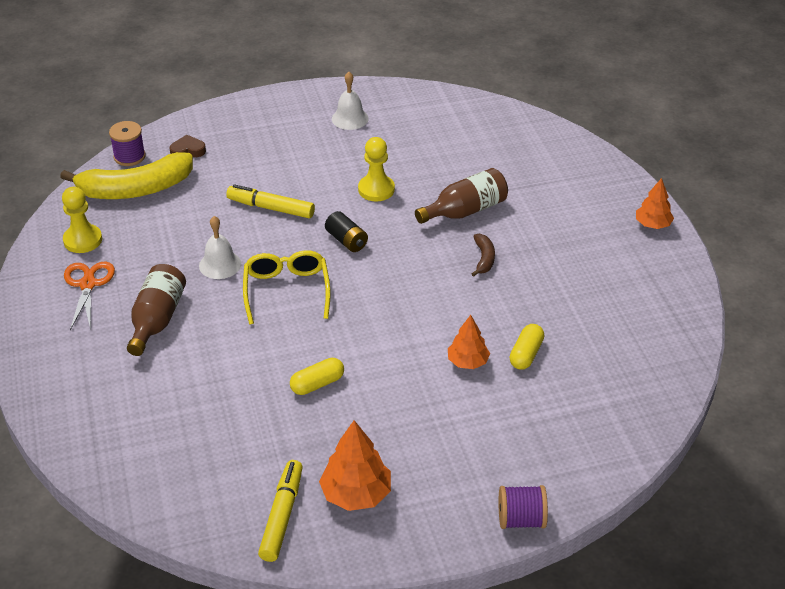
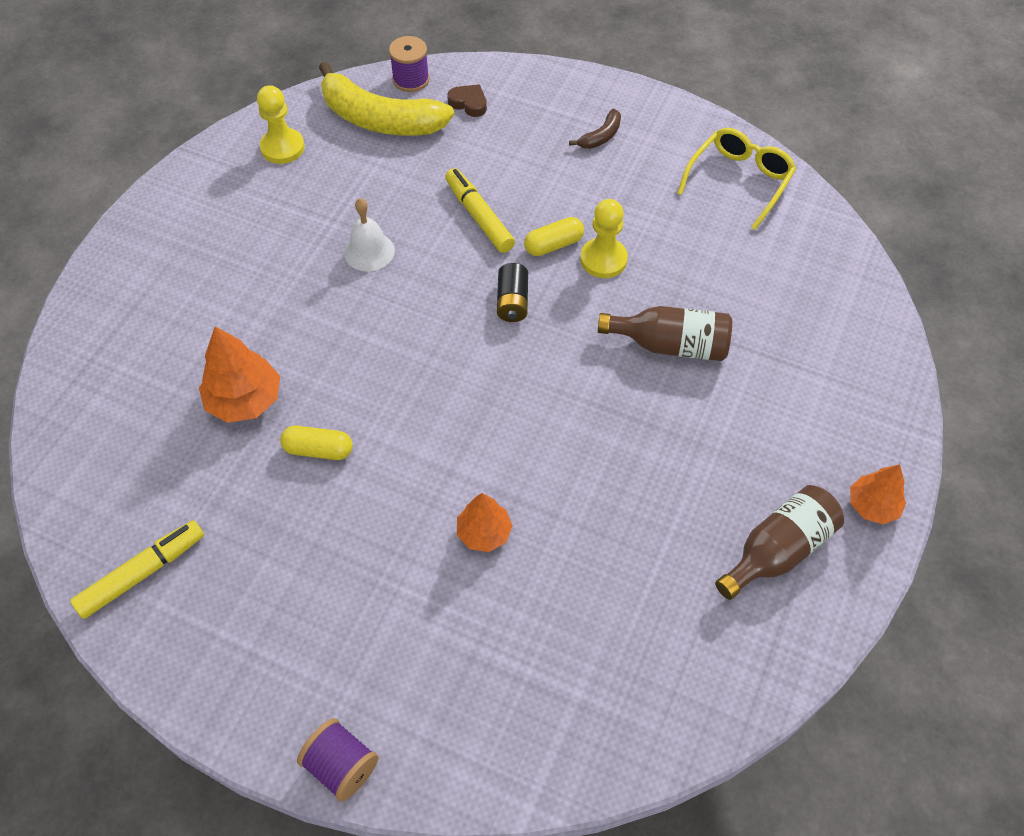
camera: 40 degrees right, 15 degrees up
orange scissors [64,262,115,330] -> none
brown bottle [127,264,186,356] -> brown bottle moved to [715,485,844,600]
yellow glasses [243,250,330,325] -> yellow glasses moved to [677,128,796,230]
orange tree [319,420,391,511] -> orange tree moved to [199,326,280,423]
white bell [332,72,369,130] -> none
brown banana [471,234,495,277] -> brown banana moved to [569,109,621,149]
yellow capsule [510,324,544,370] -> yellow capsule moved to [524,217,584,256]

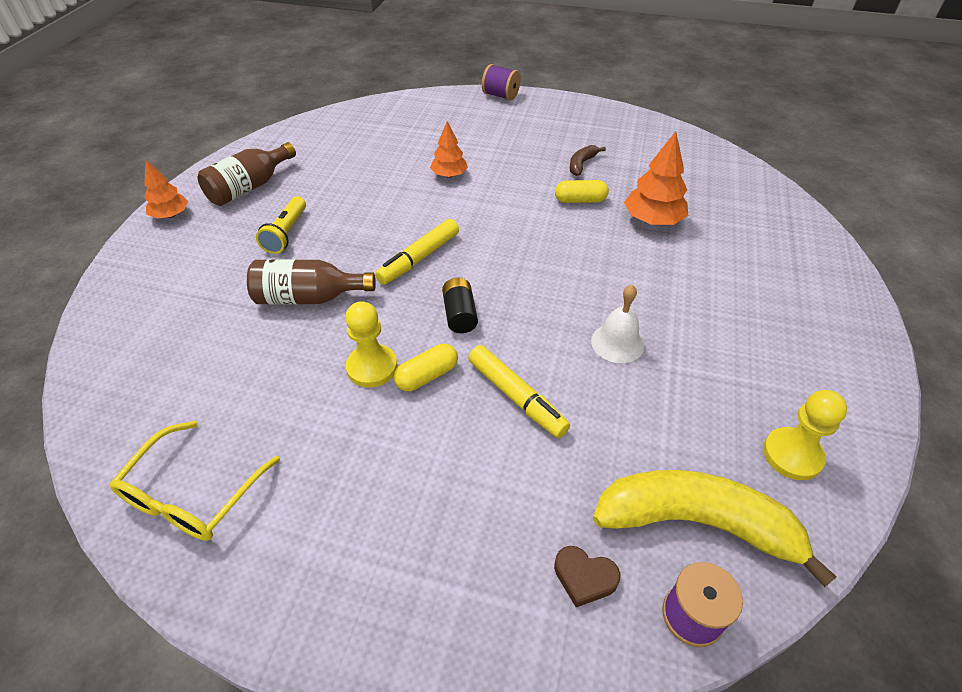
camera: 170 degrees right, 10 degrees down
yellow marker [70,520,204,619] -> yellow marker moved to [375,219,459,285]
brown banana [569,109,621,149] -> brown banana moved to [570,145,606,176]
none -> yellow flashlight [256,196,306,254]

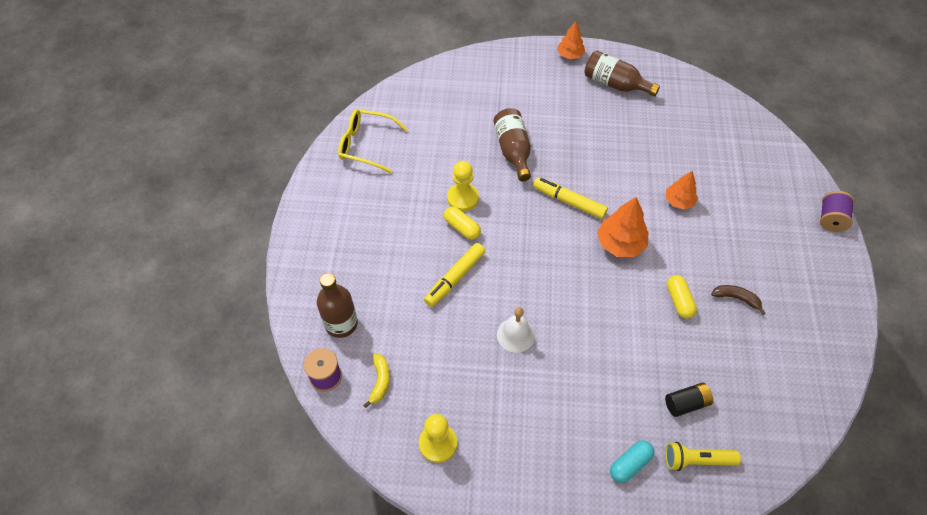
camera: 80 degrees right, 10 degrees up
yellow flashlight [256,196,306,254] -> yellow flashlight moved to [665,442,741,471]
black battery [442,278,478,333] -> black battery moved to [665,382,713,417]
brown heart [554,546,621,607] -> brown bottle [317,273,358,338]
yellow banana [593,470,837,587] -> yellow banana [364,353,390,408], size x0.44
orange tree [624,131,688,225] -> orange tree moved to [597,197,648,257]
none -> turquoise capsule [610,440,655,483]

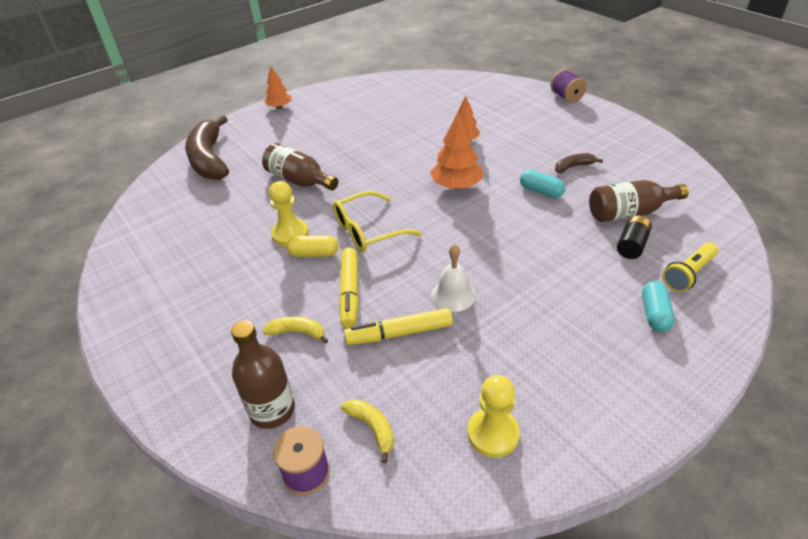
camera: 40 degrees left, 15 degrees down
yellow glasses [338,109,408,173] -> yellow glasses moved to [333,191,422,252]
yellow marker [533,177,608,219] -> yellow marker moved to [344,308,453,345]
brown bottle [584,51,660,97] -> brown bottle moved to [589,180,689,222]
yellow capsule [667,275,697,319] -> turquoise capsule [520,170,566,198]
none -> brown banana [185,115,229,180]
none -> yellow banana [262,317,328,344]

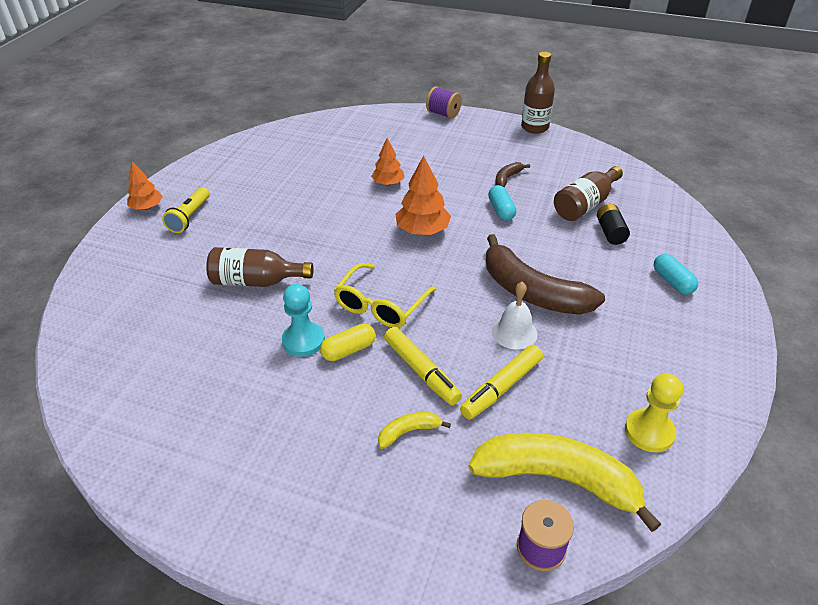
camera: 35 degrees left, 0 degrees up
brown banana [185,115,229,180] -> brown banana moved to [486,234,605,315]
brown bottle [231,320,295,429] -> brown bottle moved to [521,52,555,134]
yellow pawn [269,181,309,246] -> turquoise pawn [282,284,325,357]
yellow banana [341,399,394,463] -> yellow banana [469,433,661,532], size x2.29
turquoise capsule [520,170,566,198] -> turquoise capsule turned 75 degrees clockwise [488,185,516,221]
yellow flashlight [663,242,718,292] -> yellow flashlight moved to [162,187,210,233]

